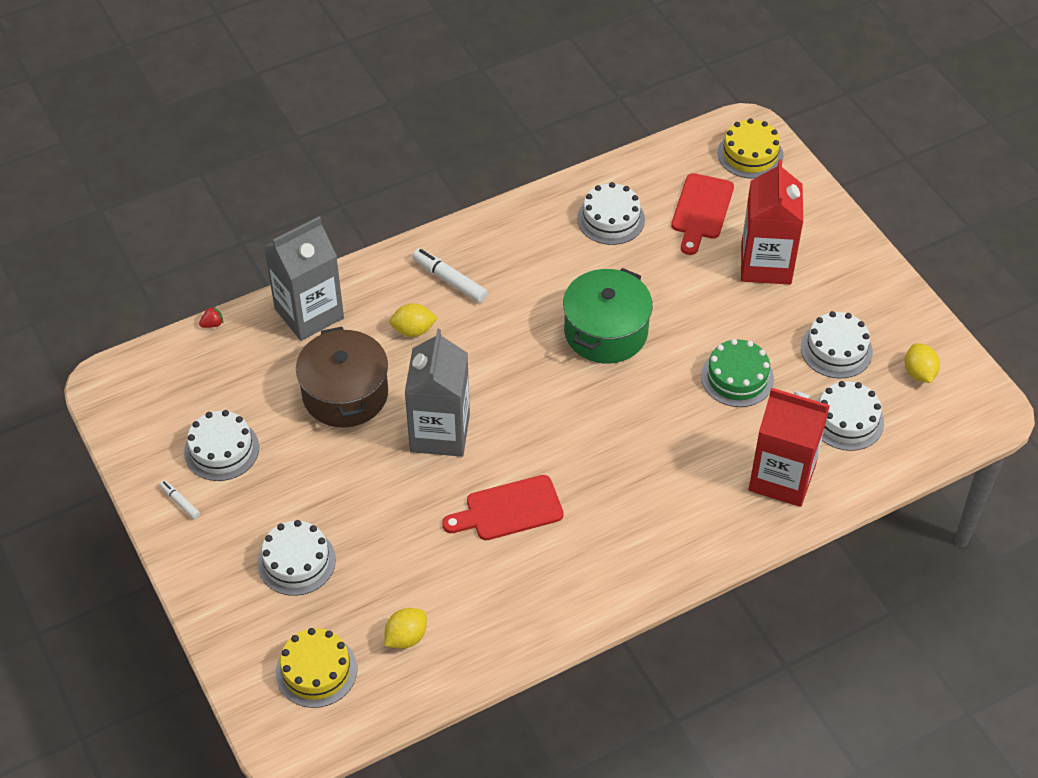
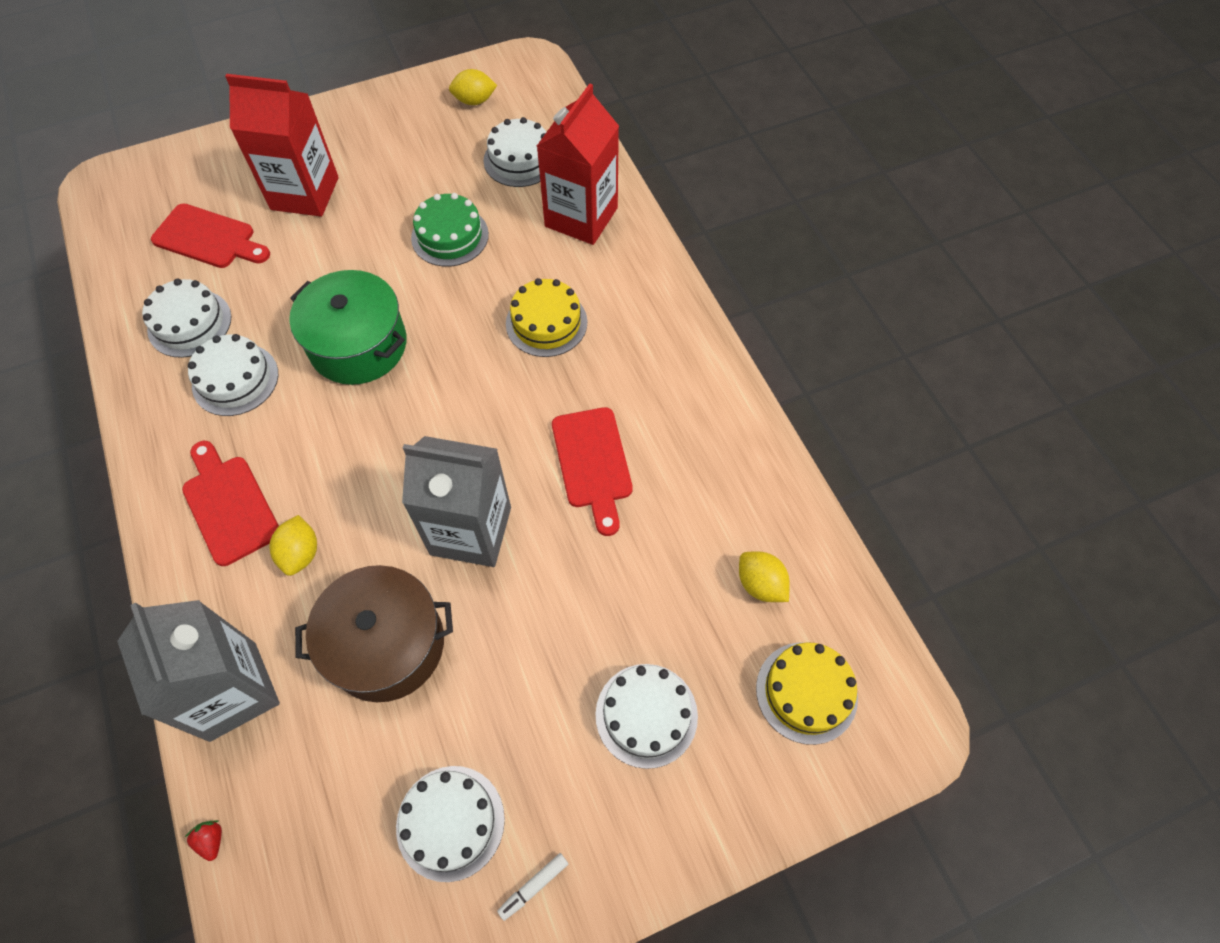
camera: 85 degrees left, 10 degrees up
white marker [412,248,488,303] -> red cutting board [182,441,279,566]
yellow cake [718,118,784,179] -> yellow cake moved to [506,278,587,357]
white cake [801,311,873,379] -> white cake moved to [188,334,278,416]

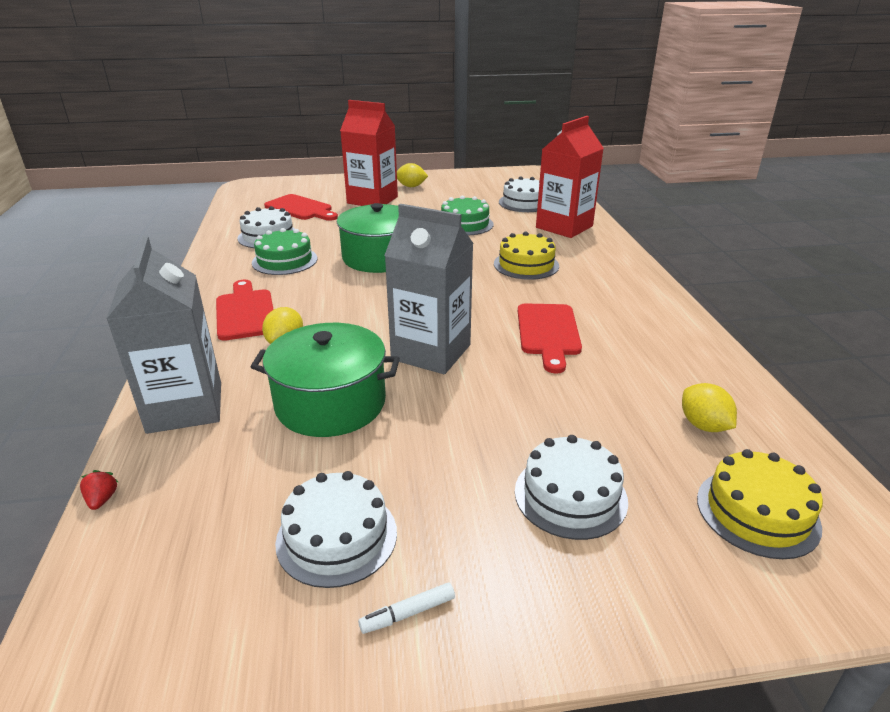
camera: 15 degrees right, 30 degrees down
white cake [188,334,278,416] -> green cake [252,228,317,275]
brown pot [295,565,453,702] -> green pot [251,323,400,437]
yellow lemon [449,69,497,105] -> yellow lemon moved to [397,163,428,187]

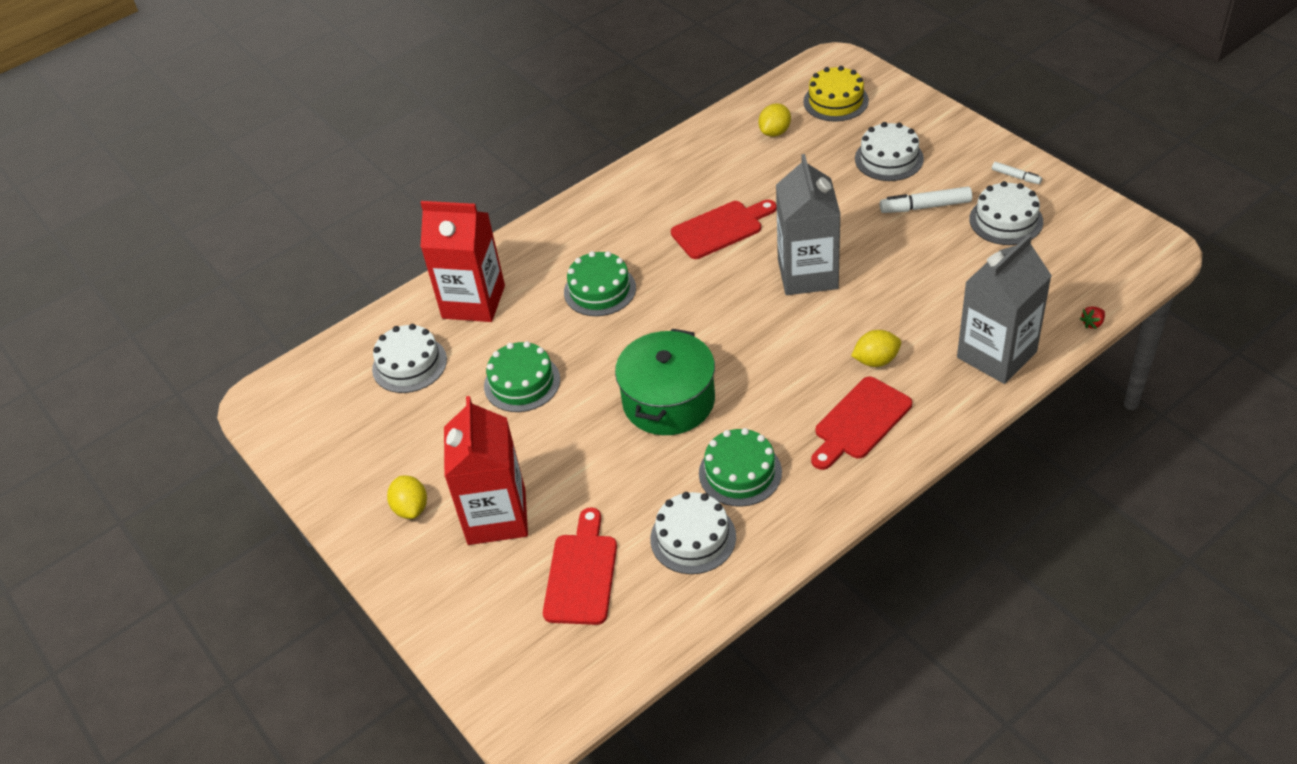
camera: 115 degrees left, 15 degrees up
green pot [251,323,400,437] -> none
yellow cake [494,232,559,280] -> green cake [564,251,636,316]
none -> white marker [880,187,972,213]

